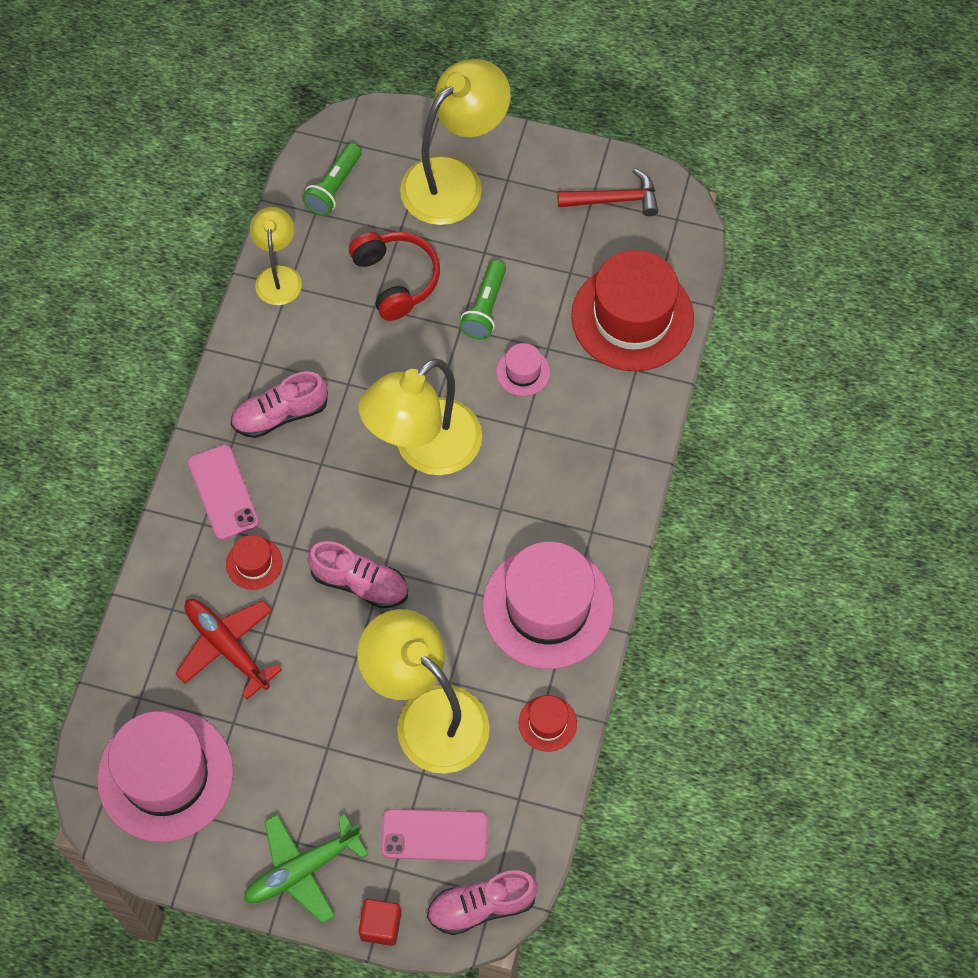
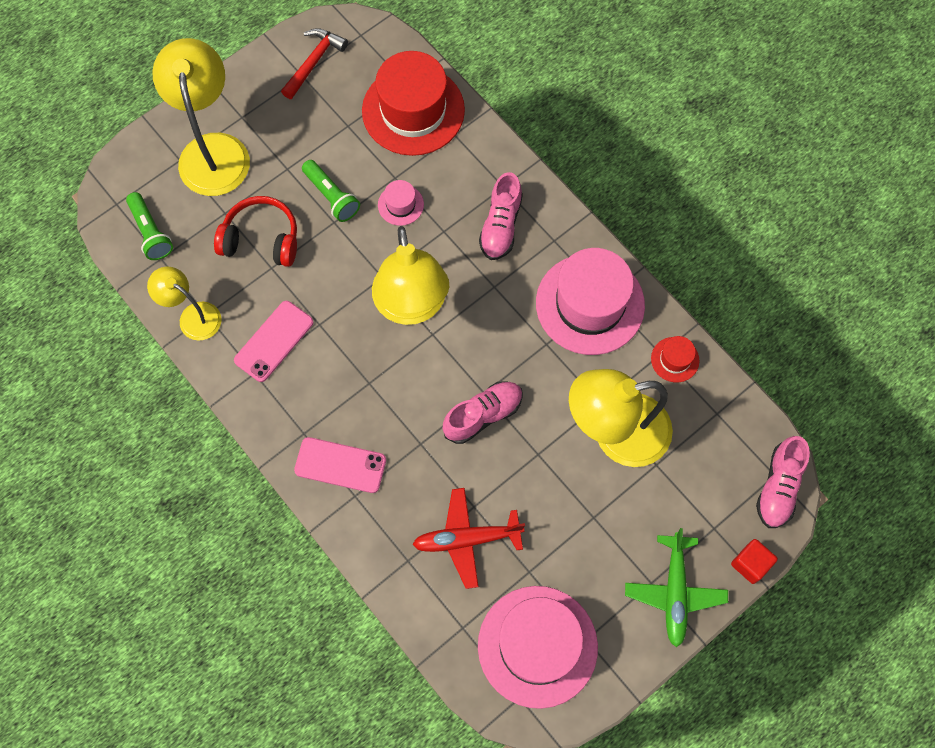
camera: 55 degrees left, 5 degrees up
red hat [226,535,283,590] -> none
pink shoe [231,371,328,438] -> pink shoe moved to [479,172,523,260]
pink phone [381,809,488,861] -> pink phone moved to [234,301,313,382]

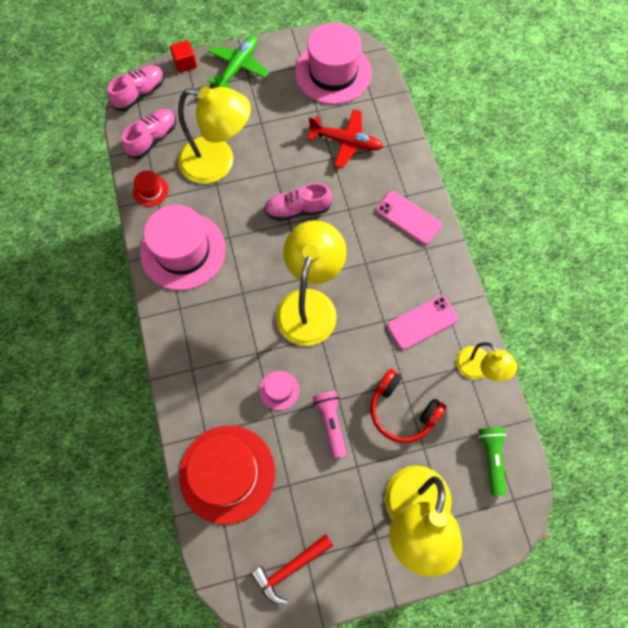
camera: 155 degrees left, 0 degrees up
green flashlight [302,160,360,222] -> pink flashlight [313,391,347,458]
pink shoe [479,172,523,260] -> pink shoe moved to [122,109,176,159]

